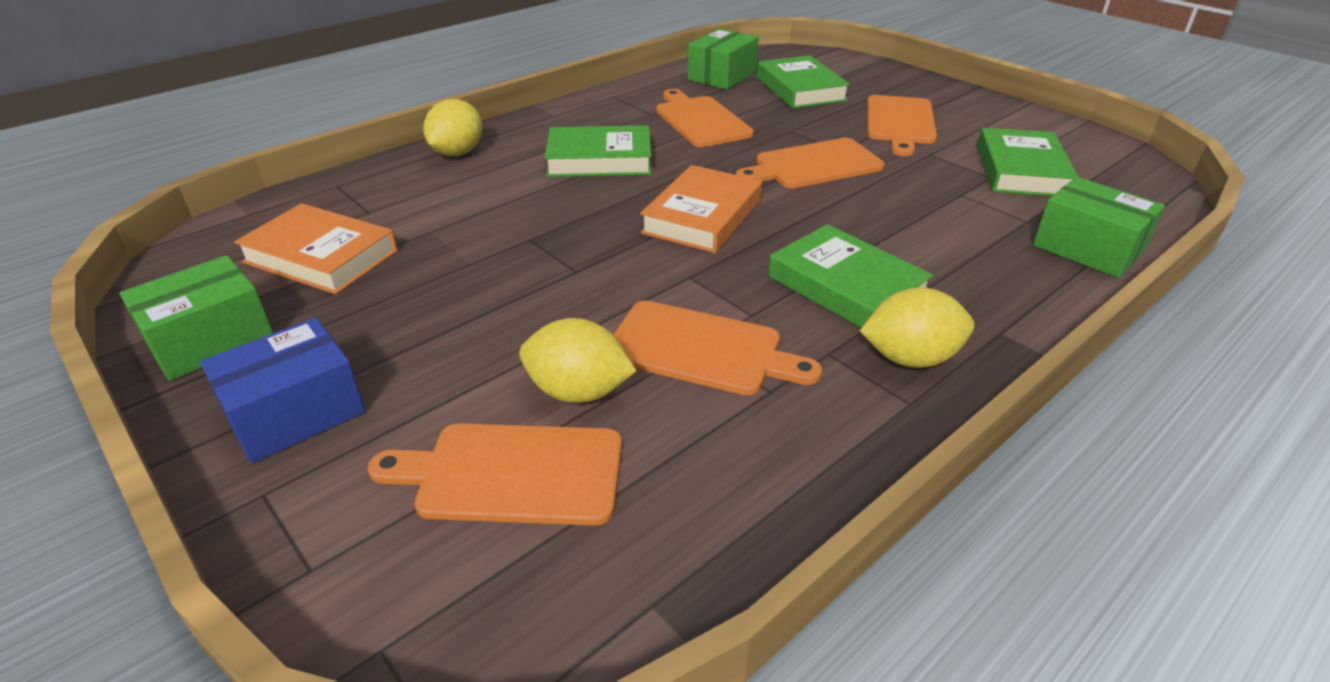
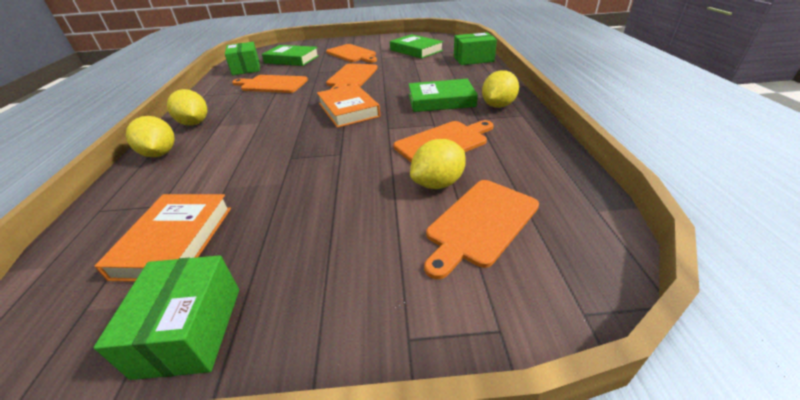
camera: 50 degrees left, 0 degrees up
blue box [200,318,366,463] -> none
orange book [234,203,398,294] -> orange book turned 60 degrees counterclockwise [95,194,231,282]
green book [545,125,652,177] -> none
none -> yellow lemon [167,89,207,126]

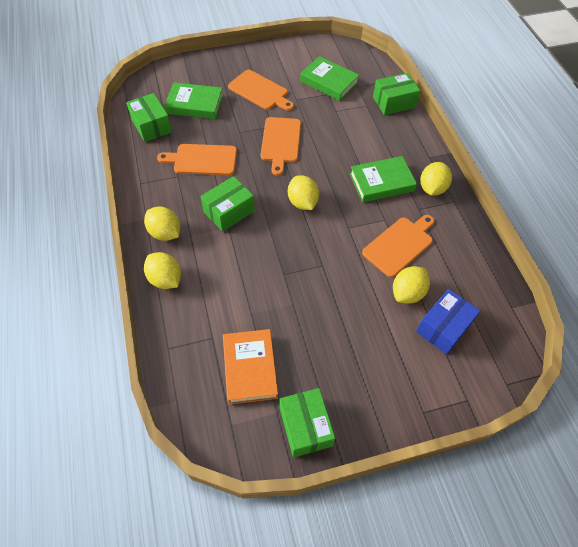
camera: 15 degrees left, 20 degrees up
orange book [317,84,380,128] -> yellow lemon [288,175,319,210]
orange cutting board [424,180,539,279] -> blue box [416,289,480,355]
none -> green box [200,176,255,232]

